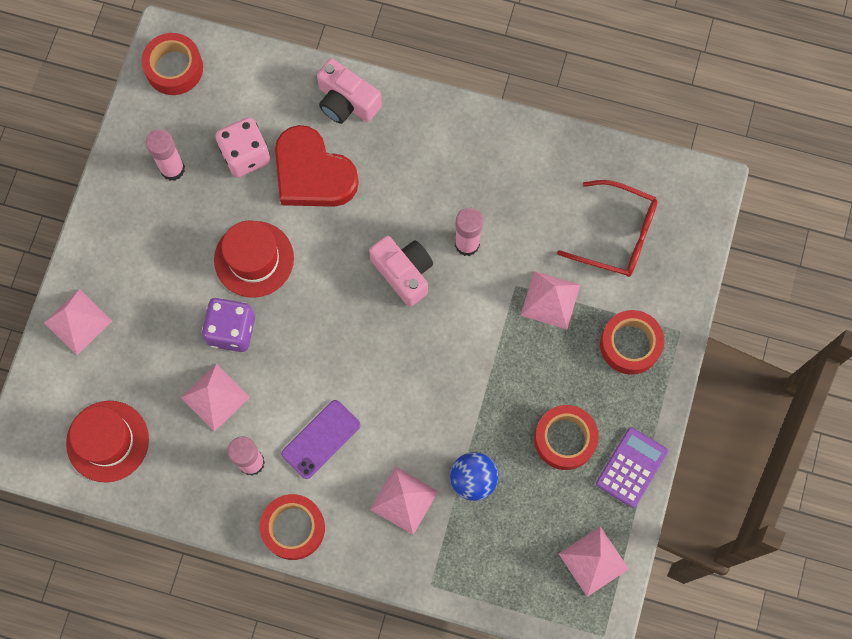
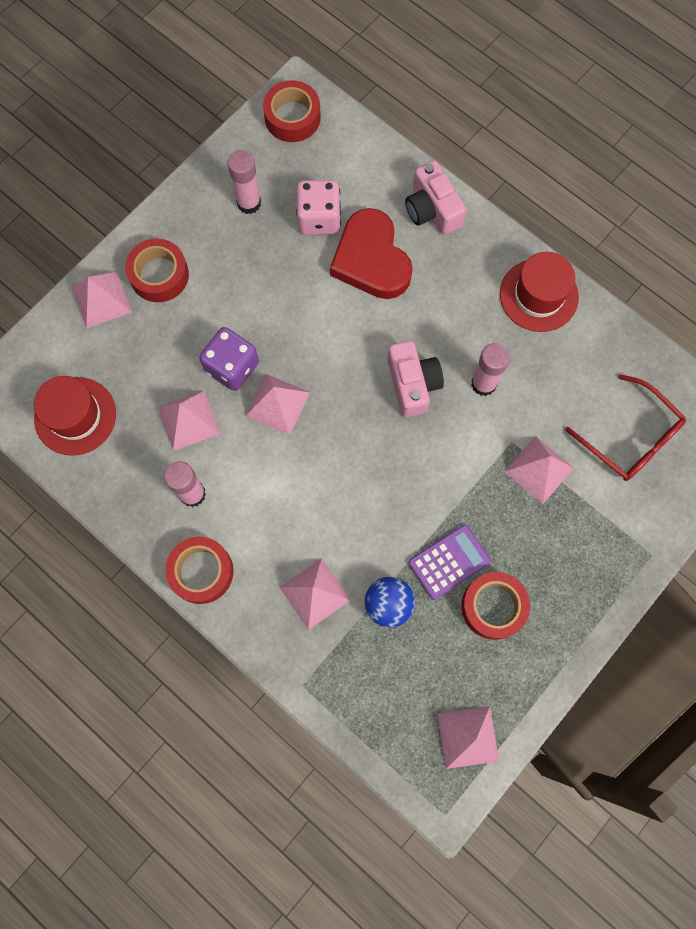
camera: 25 degrees right, 0 degrees up
red hat [214,221,294,298] -> red hat moved to [500,252,579,332]
purple phone [281,400,360,479] -> none
purple calculator [596,427,668,508] -> purple calculator moved to [408,525,491,600]
red tape [600,310,664,375] -> red tape moved to [125,238,189,302]
none -> pink pyramid [245,374,310,435]

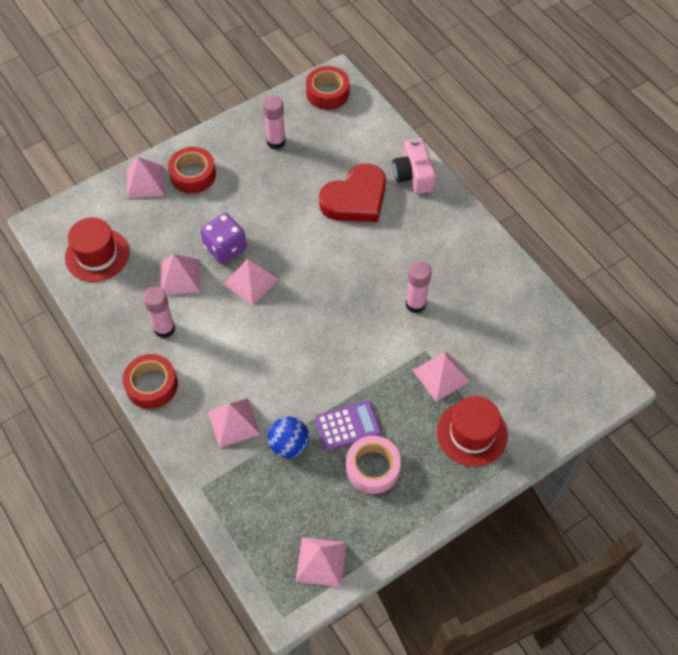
camera: 15 degrees right, 15 degrees down
pink dice [296,180,341,235] -> none
red heart [330,208,413,299] -> red heart turned 120 degrees counterclockwise [319,164,386,222]
pink camera [387,341,444,417] -> none
red tape [461,572,530,640] -> pink tape [346,436,401,494]
red hat [500,252,579,332] -> red hat moved to [437,396,508,467]
red glasses [565,374,686,481] -> none

